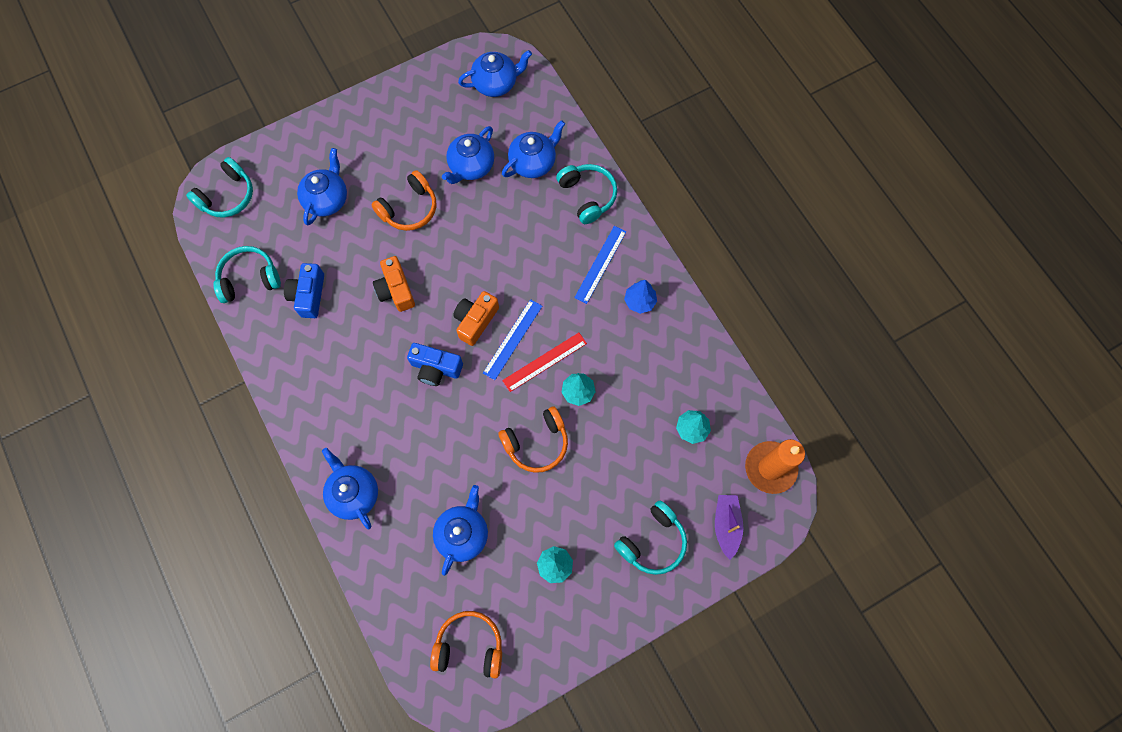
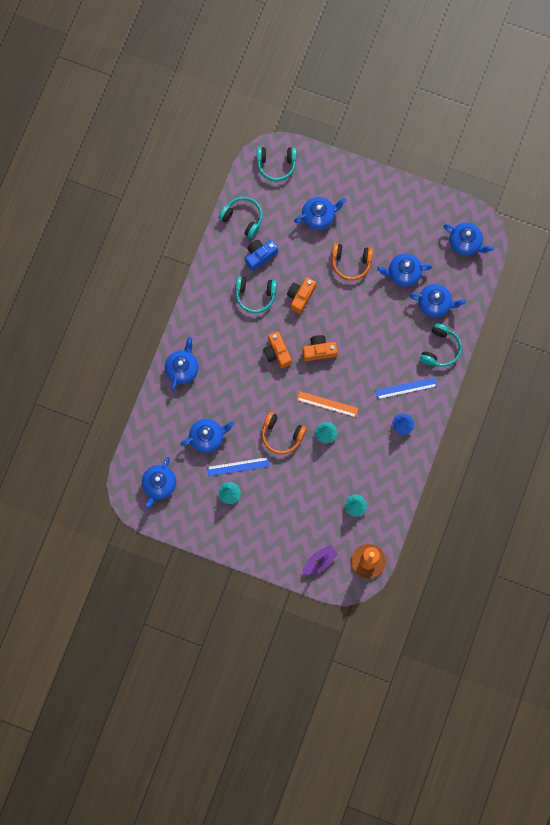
camera: 50 degrees right, 5 degrees up
blue camera [407,343,463,386] -> orange camera [263,331,292,368]
orange headphones [430,611,502,678] -> blue teapot [142,457,176,509]
blue ruler [483,299,542,380] -> blue ruler moved to [207,457,270,476]
red ruler [502,333,587,392] -> orange ruler [297,391,358,417]
turquoise headphones [614,501,687,575] -> turquoise headphones moved to [235,276,277,313]

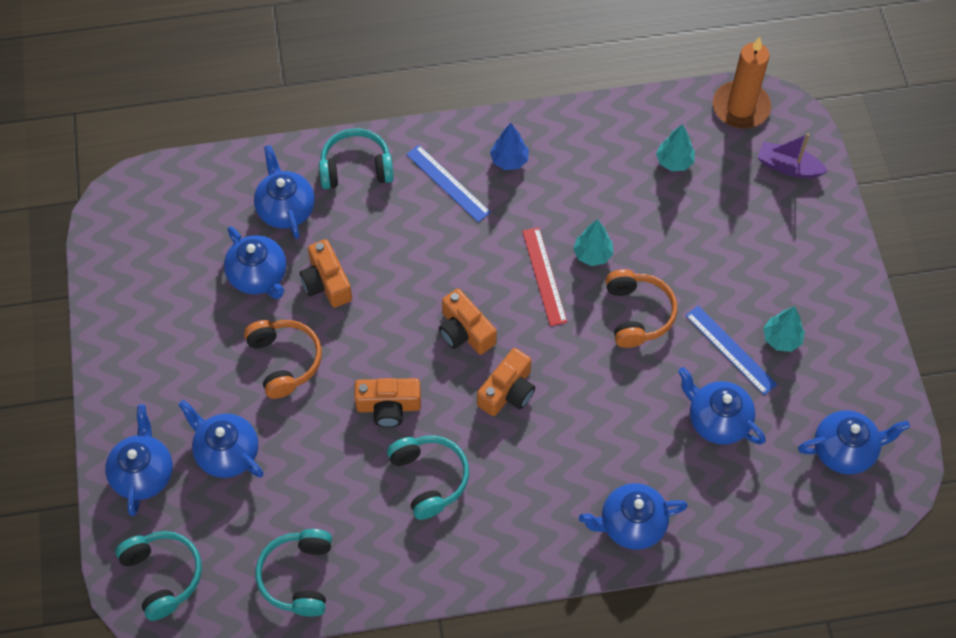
camera: 120 degrees left, 15 degrees down
blue camera [245,240,278,271] -> none
orange ruler [297,391,358,417] -> red ruler [522,227,567,326]
blue teapot [444,223,494,255] -> blue teapot moved to [105,405,173,516]
none -> orange camera [299,239,352,308]

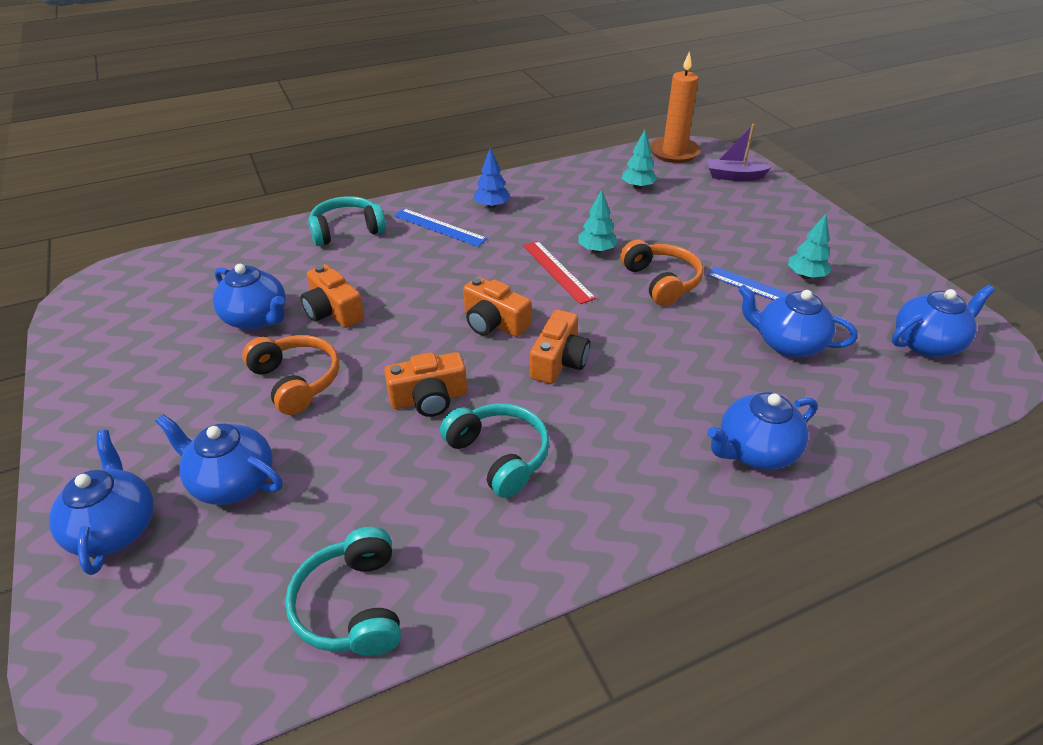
camera: 15 degrees left, 20 degrees down
turquoise headphones [116,531,202,621] -> none
blue teapot [254,145,315,239] -> none

